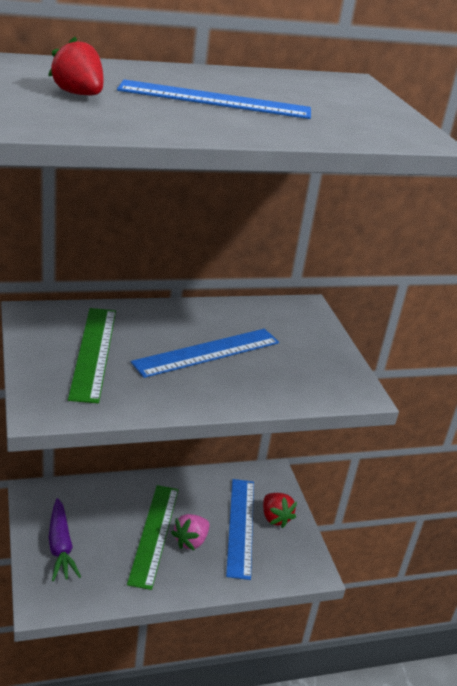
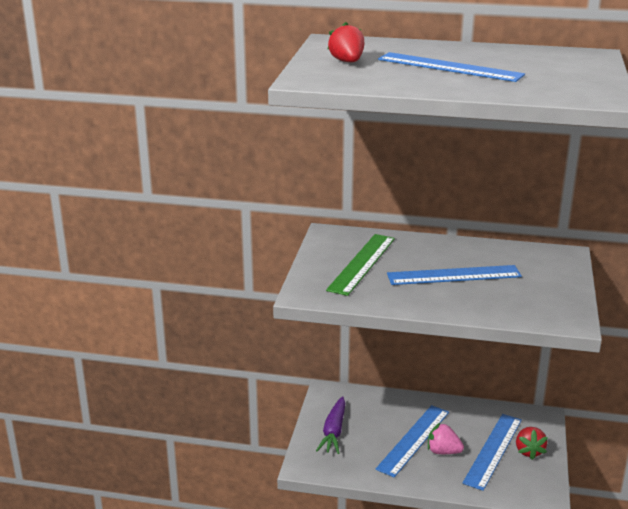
camera: 30 degrees right, 5 degrees down
green ruler [127,485,179,590] -> blue ruler [375,405,449,477]
pink strawberry [171,514,210,551] -> pink strawberry turned 45 degrees clockwise [428,422,464,454]

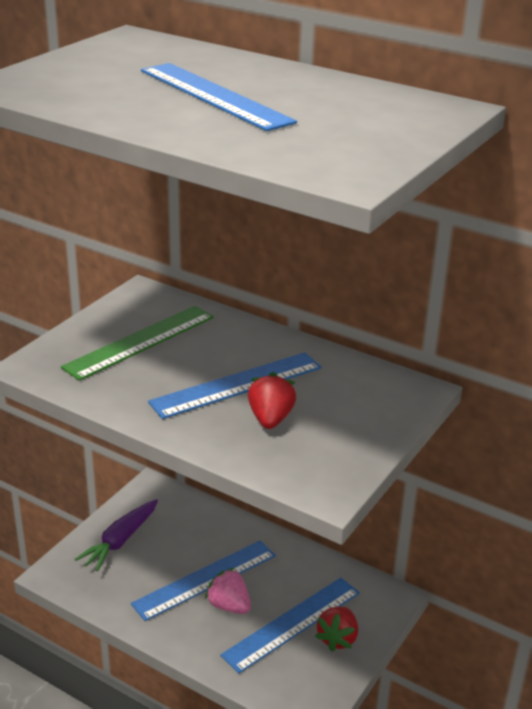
camera: 20 degrees right, 5 degrees up
red strawberry [328,22,364,62] -> red strawberry moved to [248,372,296,429]
blue ruler [387,265,522,285] -> blue ruler turned 45 degrees counterclockwise [148,352,322,419]

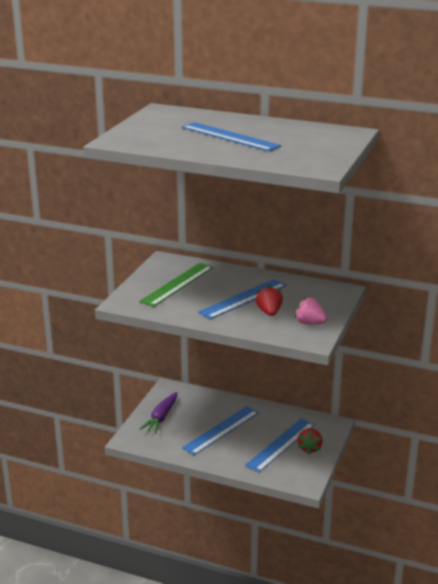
camera: 10 degrees left, 5 degrees down
pink strawberry [205,568,251,614] -> pink strawberry moved to [294,297,327,325]

